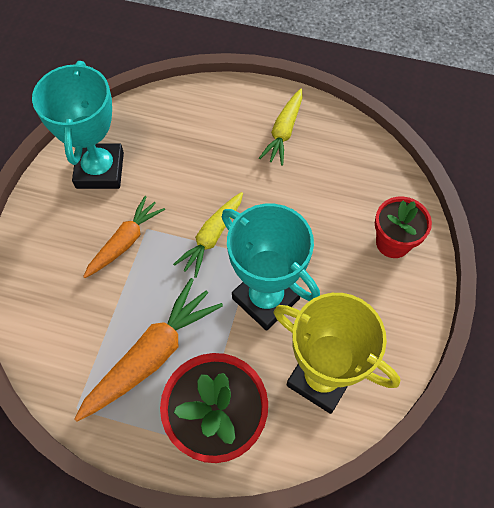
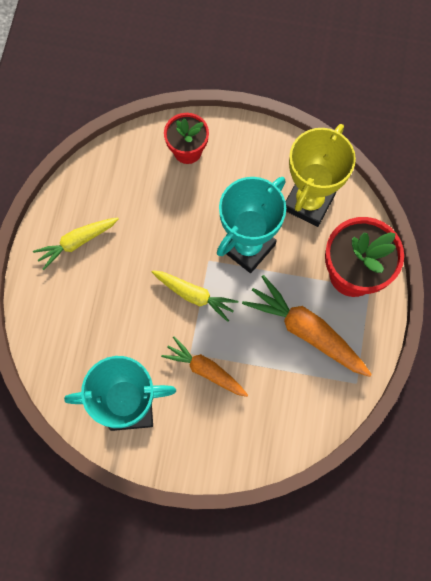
camera: 95 degrees left, 10 degrees up
yellow carrot [259,89,303,166] -> yellow carrot turned 135 degrees clockwise [33,217,119,270]

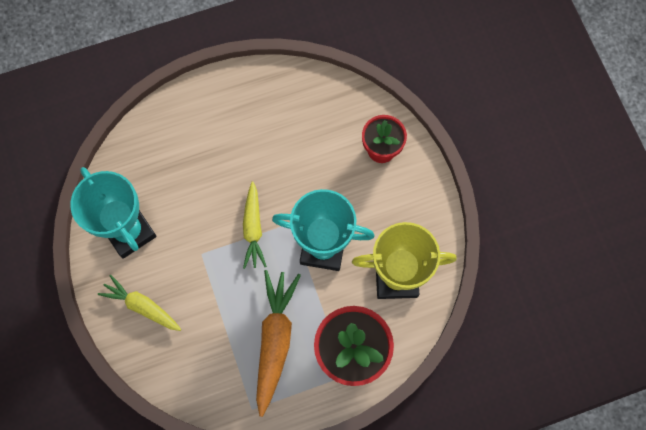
camera: 60 degrees right, 0 degrees up
yellow carrot [33,217,119,270] -> yellow carrot moved to [98,275,181,331]
orange carrot [161,336,248,397] -> none

